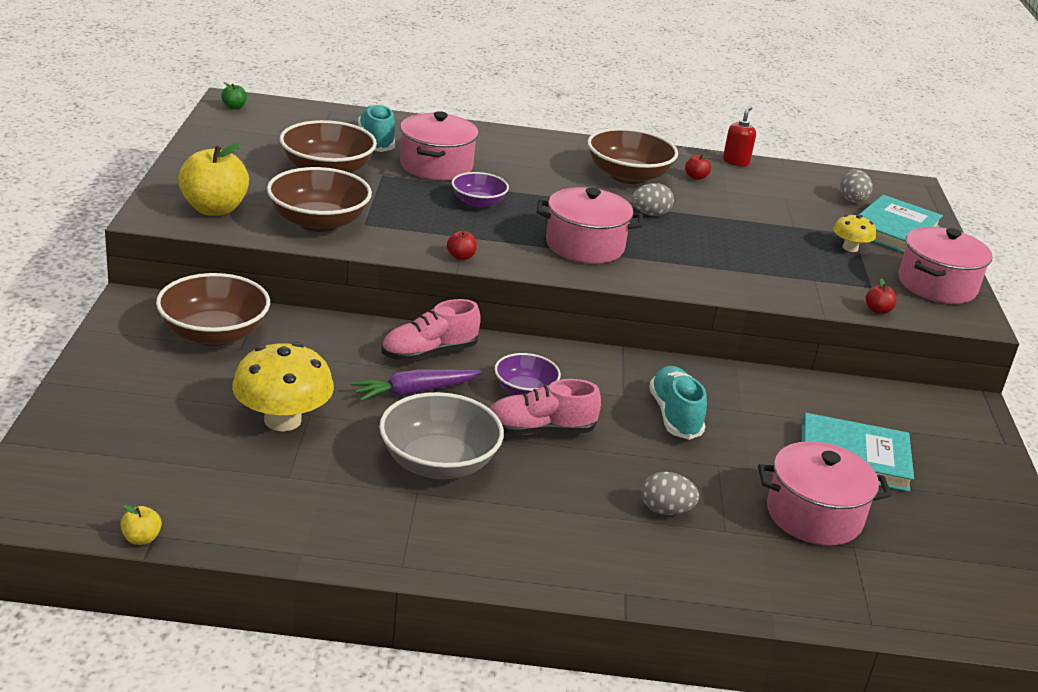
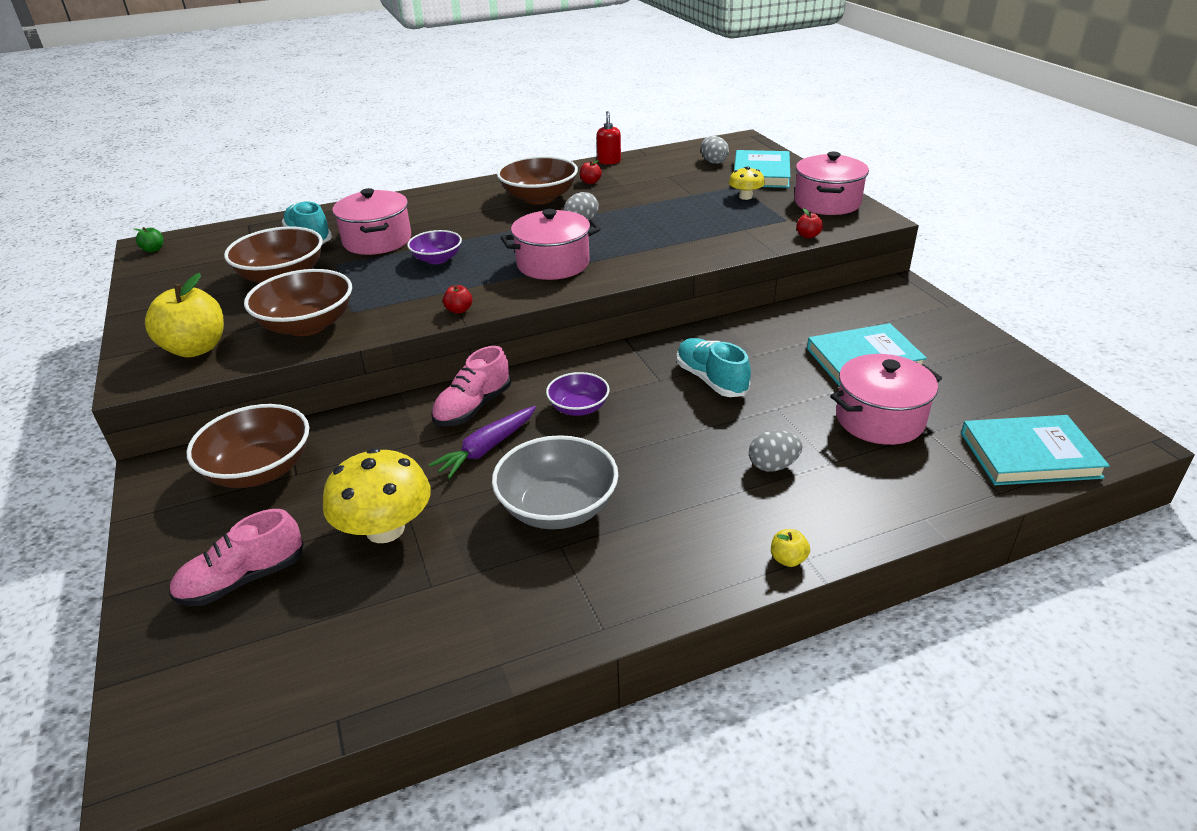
camera: 20 degrees left, 5 degrees up
yellow apple [120,505,162,545] -> yellow apple moved to [771,529,810,567]
pink shoe [490,379,601,435] -> pink shoe moved to [169,509,304,606]
none -> turquoise book [961,415,1110,485]

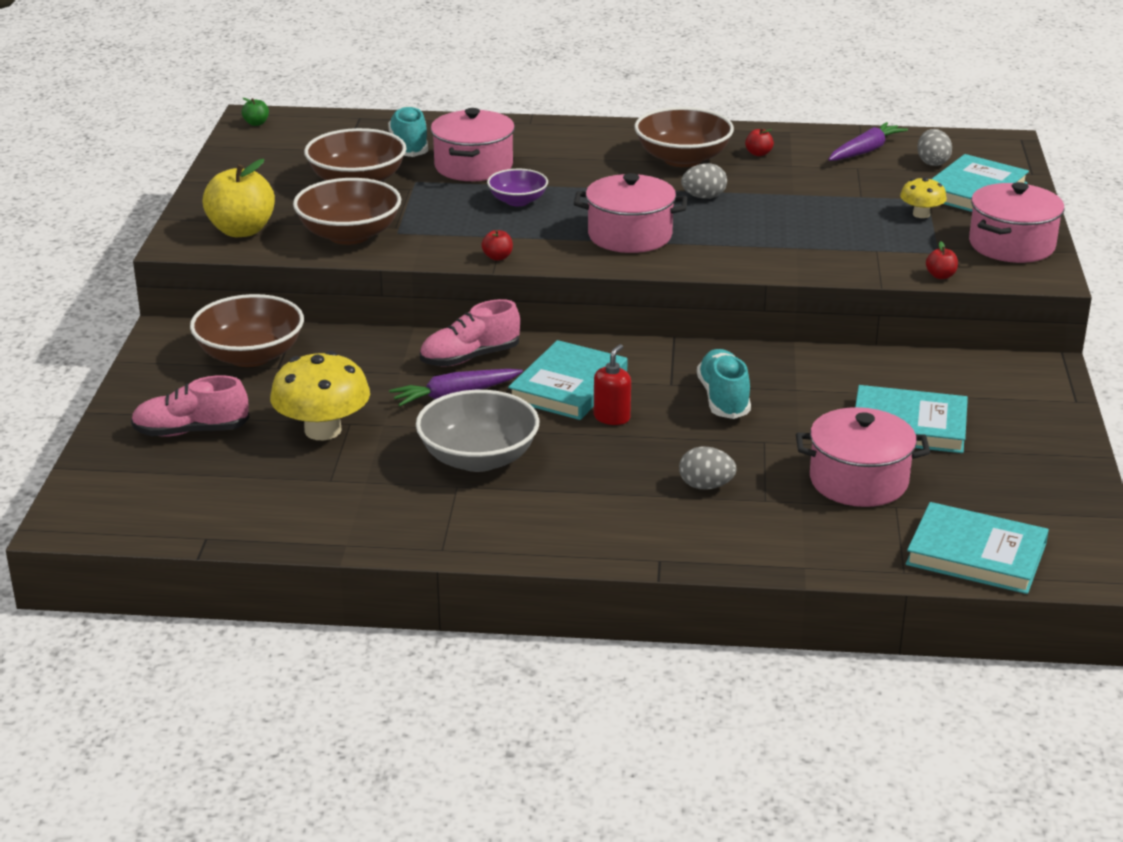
camera: 25 degrees right, 5 degrees down
purple bowl [546,372,609,416] -> turquoise book [508,340,628,420]
red soap dispenser [597,111,621,165] -> red soap dispenser moved to [594,344,631,425]
yellow apple [771,529,810,567] -> none
none -> purple carrot [828,122,908,161]

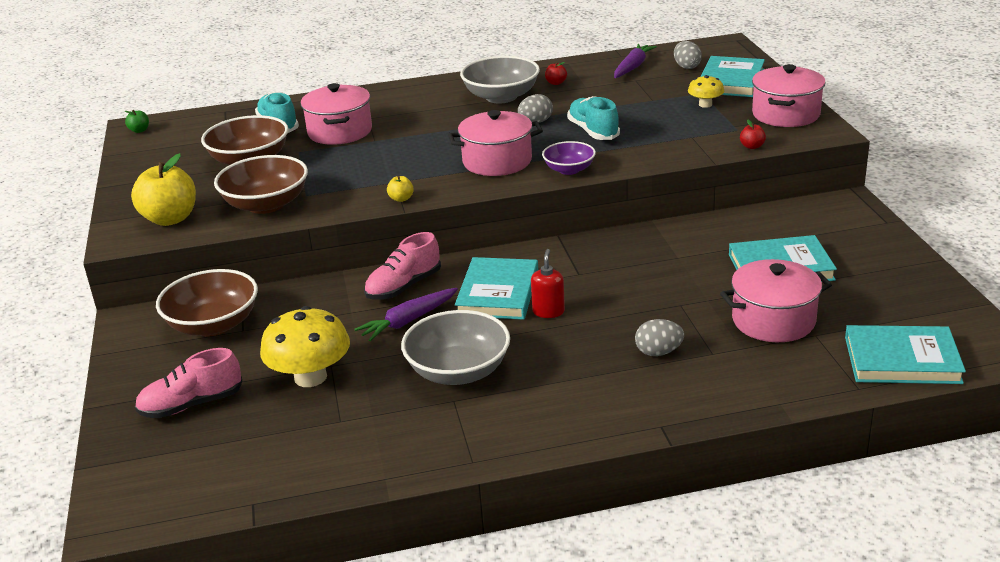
camera: 15 degrees left, 0 degrees up
red apple [481,230,513,261] -> yellow apple [387,176,414,202]
purple bowl [487,169,548,206] -> purple bowl moved to [542,141,596,175]
brown bowl [635,107,734,167] -> grey bowl [460,56,540,103]
turquoise shoe [697,349,751,419] -> turquoise shoe moved to [567,96,620,140]

